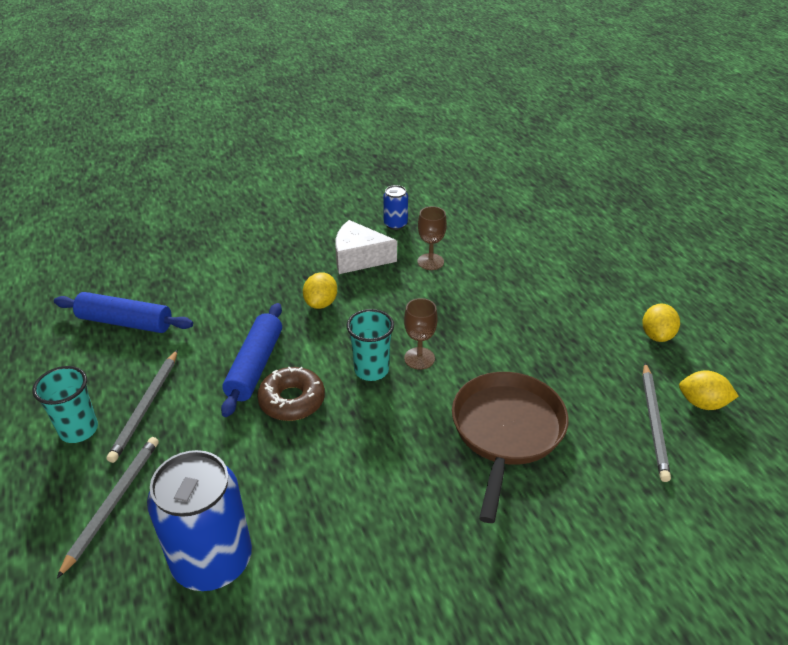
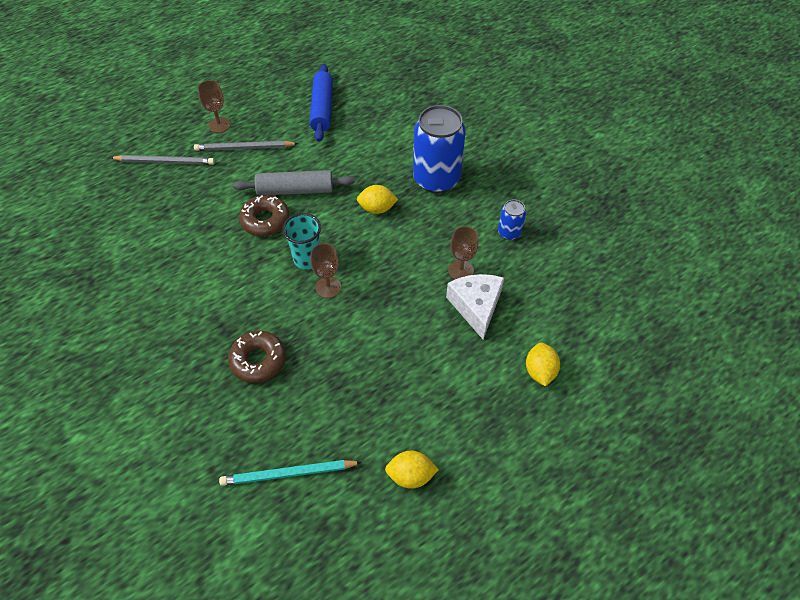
camera: 75 degrees right, 15 degrees up
turquoise cup [32,366,98,443] -> brown goblet [198,80,230,133]
blue can [147,450,252,591] -> blue can moved to [413,105,466,193]
blue rolling pin [221,303,282,417] -> grey rolling pin [233,170,355,196]
white cheese [335,220,397,274] -> white cheese moved to [446,274,504,339]
brown pan [452,372,569,523] -> brown donut [228,331,286,383]
grey pencil [642,363,671,482] -> turquoise pencil [219,460,362,486]
yellow lemon [679,371,739,410] -> yellow lemon moved to [526,342,560,387]

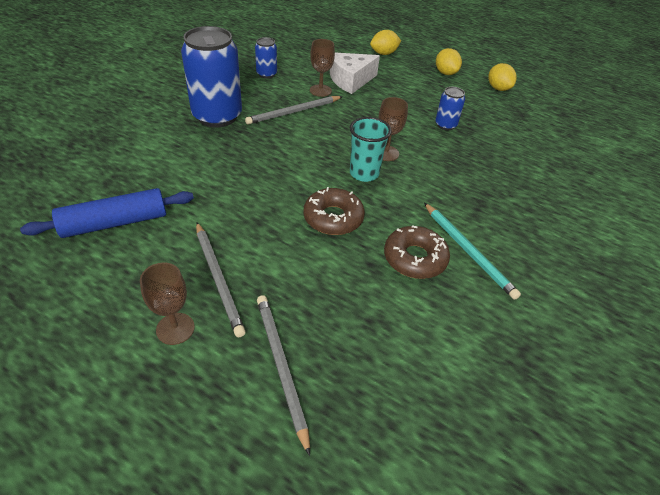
camera: 115 degrees left, 10 degrees down
turquoise pencil [219,460,362,486] -> turquoise pencil moved to [424,203,521,300]
brown donut [228,331,286,383] -> brown donut moved to [384,225,450,279]
grey rolling pin [233,170,355,196] -> none
yellow lemon [357,185,398,214] -> yellow lemon moved to [436,48,462,75]
none -> grey pencil [245,96,343,125]
none -> blue can [435,87,465,130]

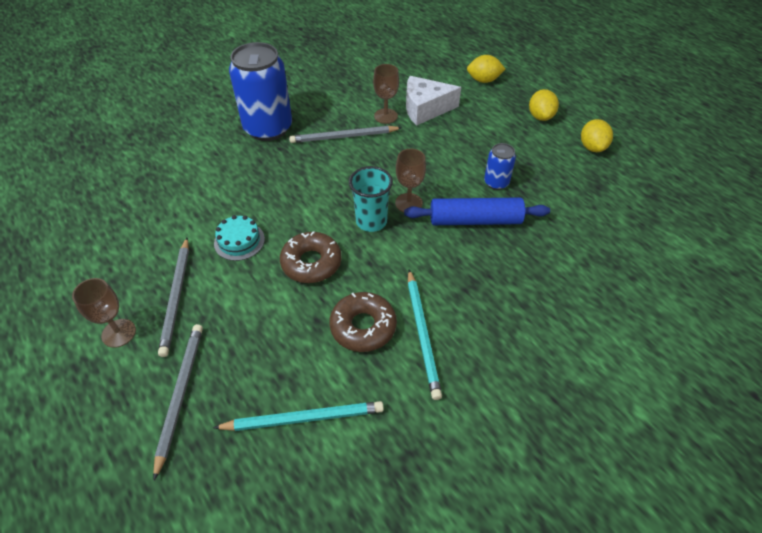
camera: 25 degrees right, 5 degrees up
blue rolling pin [20,188,194,238] -> blue rolling pin moved to [404,197,550,225]
blue can [255,37,277,78] -> none
none -> turquoise pencil [213,401,384,431]
none -> turquoise cake [214,215,265,261]

